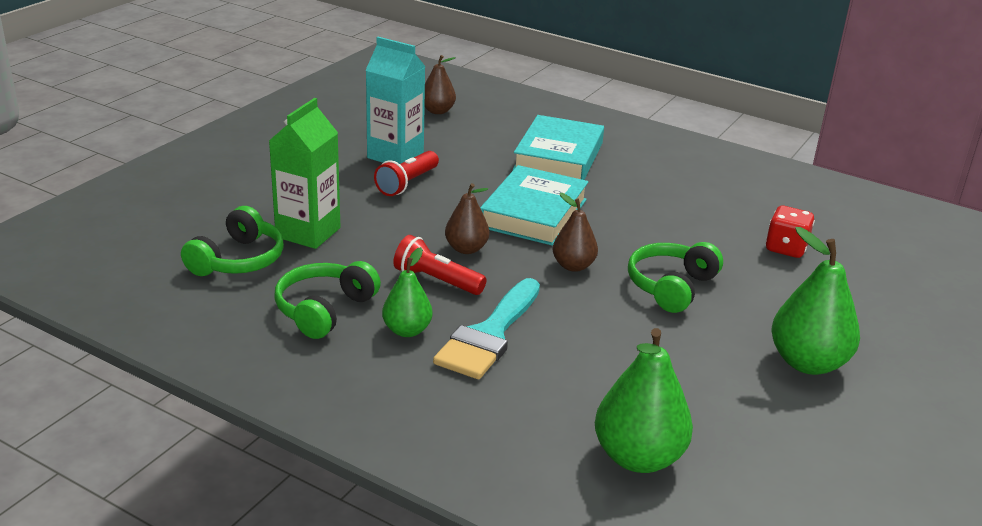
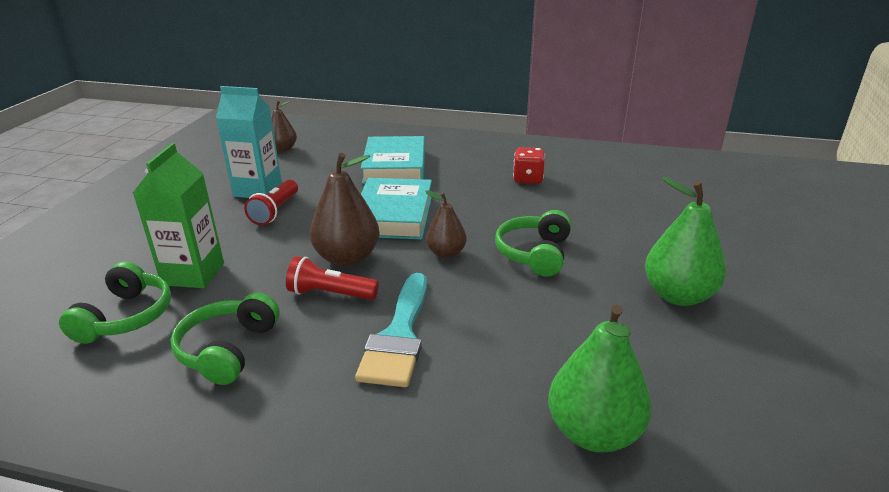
camera: 15 degrees left, 0 degrees up
green pear [382,247,433,337] -> none
brown pear [445,183,489,254] -> brown pear [310,153,379,267], size x1.66
red dice [766,206,815,258] -> red dice moved to [513,147,545,184]

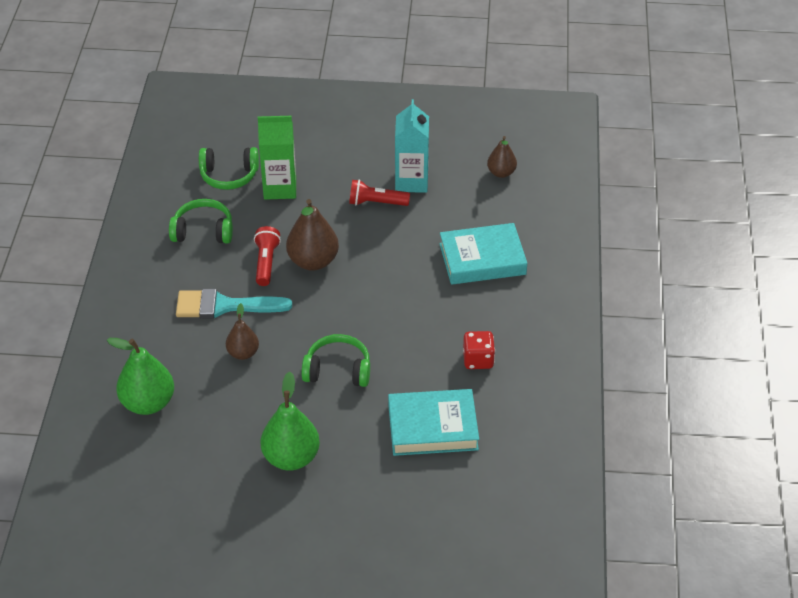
camera: 80 degrees right, 15 degrees up
turquoise book [361,178,432,239] -> turquoise book moved to [388,389,479,456]
brown pear [425,190,467,258] -> brown pear moved to [226,303,259,360]

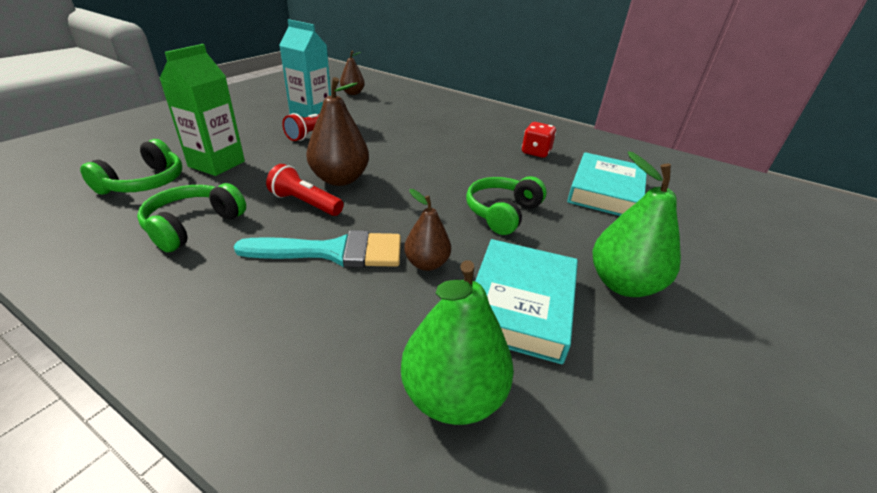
camera: 65 degrees left, 10 degrees down
turquoise brush [176,289,292,318] -> turquoise brush turned 120 degrees counterclockwise [234,230,401,268]
turquoise book [439,223,527,285] -> turquoise book moved to [475,239,578,364]

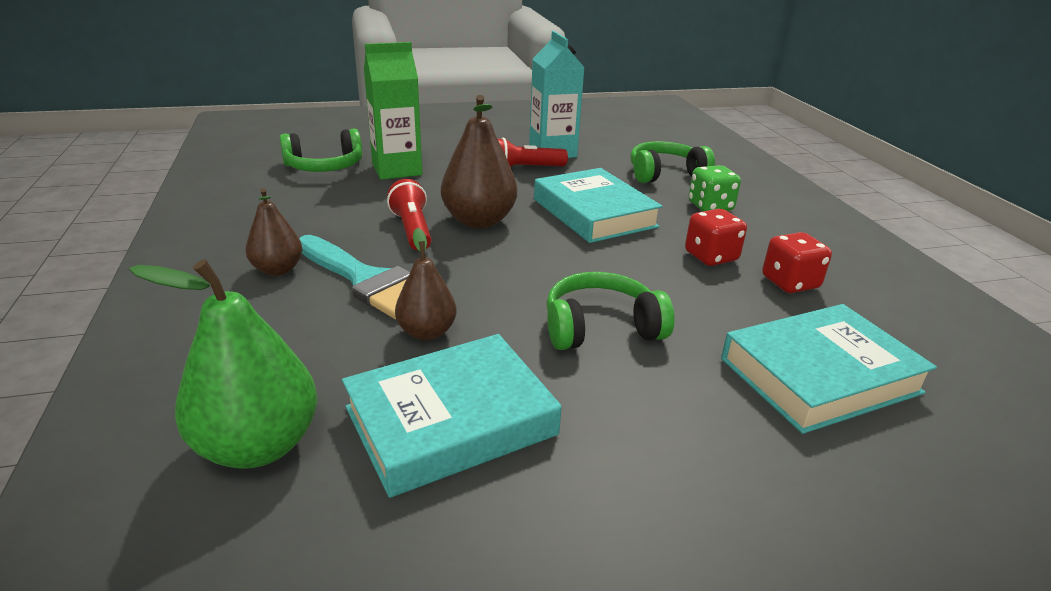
camera: 45 degrees right, 5 degrees down
green headphones [137,183,246,252] -> green headphones moved to [631,141,715,183]
brown pear [340,51,365,95] -> brown pear moved to [245,188,302,276]
green pear [592,151,681,297] -> none
none -> turquoise book [534,168,663,243]
none -> red dice [685,209,747,266]
none -> green dice [688,165,741,211]

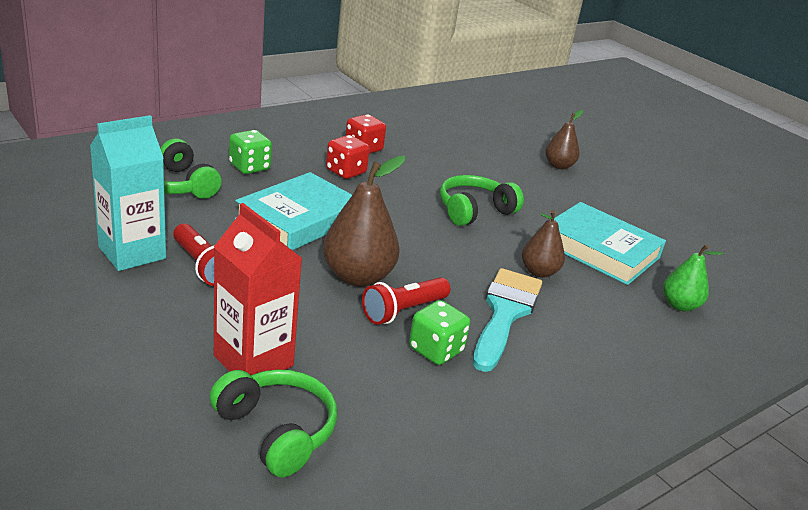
camera: 115 degrees left, 0 degrees up
green pear [129,259,317,469] -> green pear [663,244,724,311], size x0.60
brown pear [245,188,302,276] -> brown pear moved to [545,110,583,169]
green carton [364,42,422,180] -> red carton [214,203,302,375]
green headphones [546,272,674,350] -> green headphones turned 90 degrees clockwise [440,175,524,226]
turquoise book [721,304,937,434] -> none
none -> green dice [409,300,470,365]

